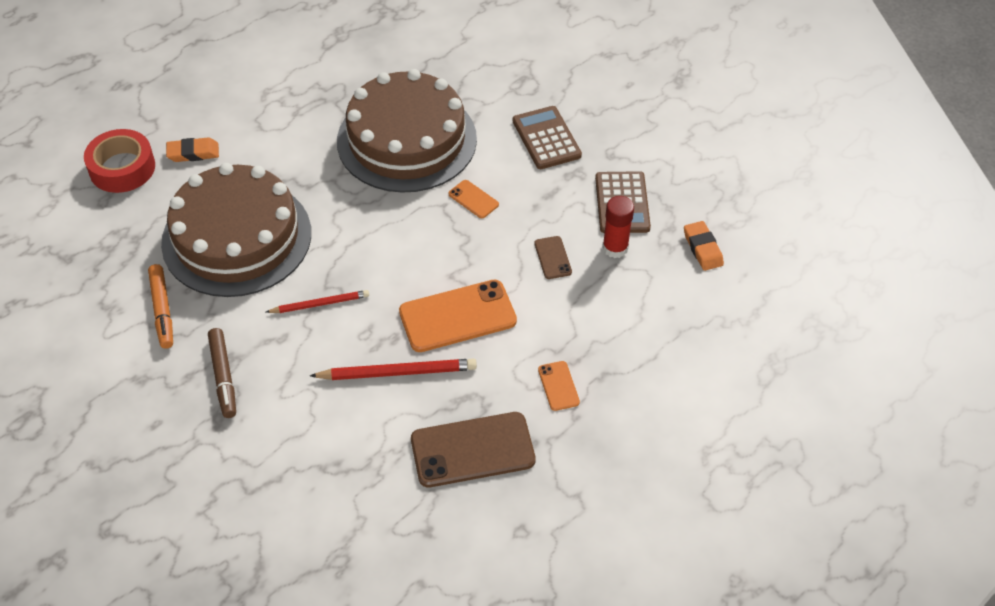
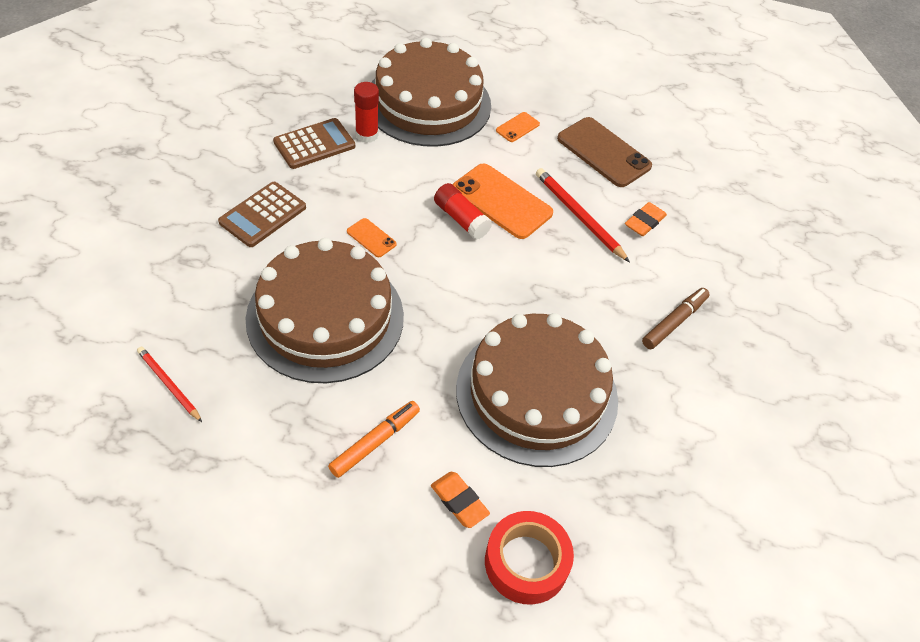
camera: 125 degrees left, 0 degrees up
orange marker [148,264,173,349] -> orange marker moved to [328,401,420,478]
red pencil [266,290,369,313] -> red pencil moved to [137,347,202,422]
orange phone [449,180,499,218] -> orange phone turned 60 degrees counterclockwise [347,218,397,257]
brown phone [534,236,572,279] -> none
orange eraser [684,221,724,271] -> orange eraser moved to [625,202,667,236]
none -> brown cake [371,38,491,147]
none -> red glue stick [434,183,492,240]

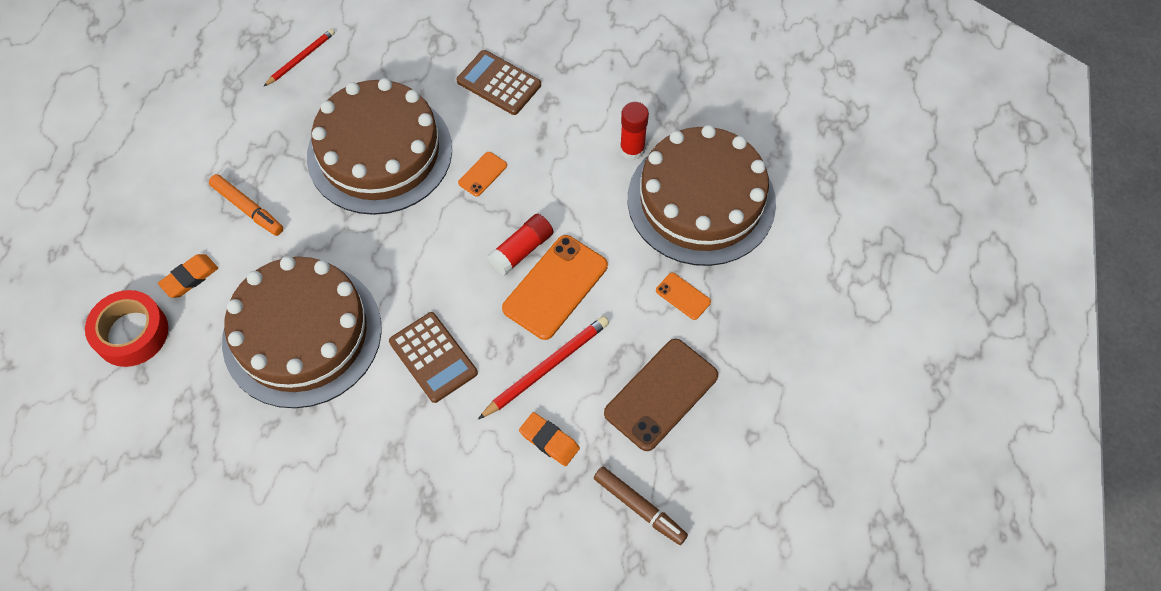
camera: 90 degrees right, 10 degrees up
brown calculator [273,118,355,169] -> brown calculator moved to [389,312,478,403]
brown marker [642,288,710,349] -> brown marker moved to [594,467,688,545]

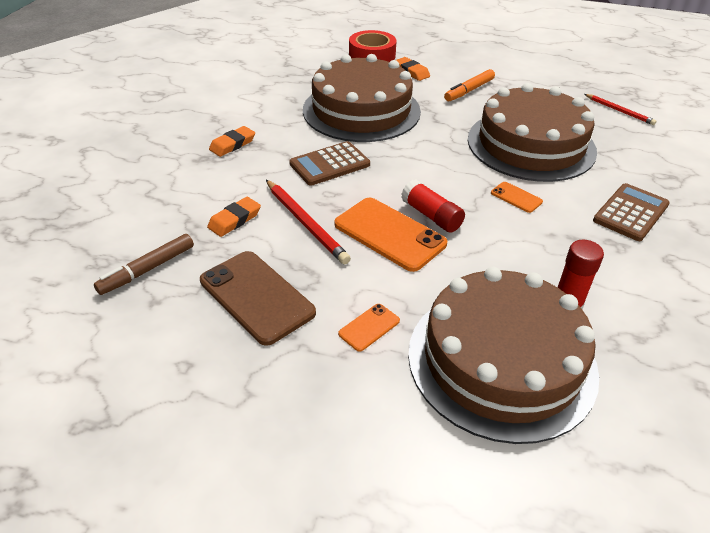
camera: 95 degrees right, 20 degrees down
none -> orange eraser [209,126,255,157]

